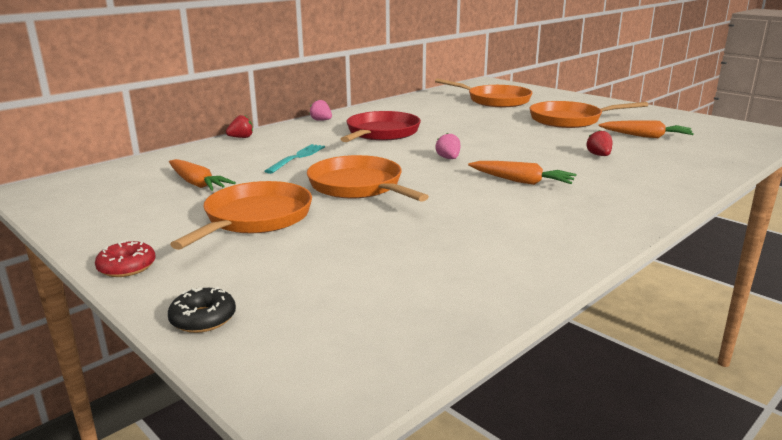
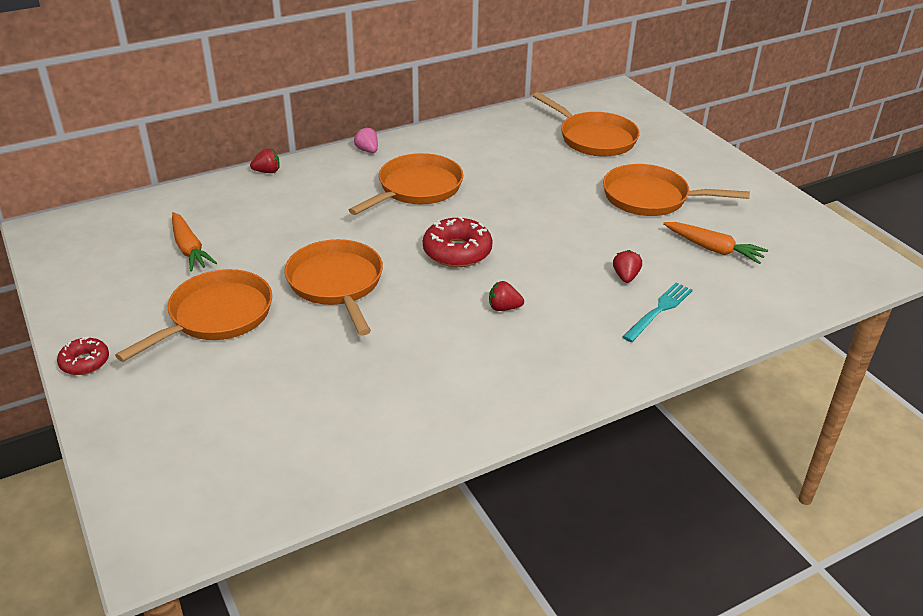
camera: 15 degrees right, 15 degrees up
black donut [168,287,236,333] -> none
turquoise fork [265,144,325,174] -> turquoise fork moved to [622,282,693,342]
red pan [341,111,421,142] -> orange pan [349,153,463,215]
pink strawberry [436,133,460,159] -> red donut [423,217,493,267]
orange carrot [468,161,577,185] -> red strawberry [489,281,524,311]

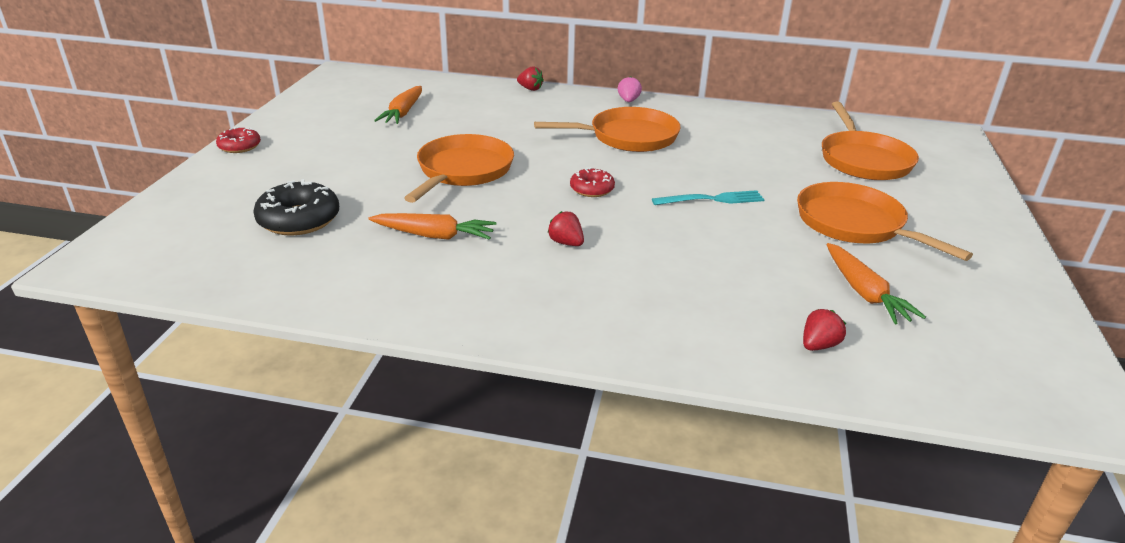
camera: 40 degrees right, 5 degrees down
orange pan [115,269,272,362] -> none
red donut [423,217,493,267] -> red donut [570,167,615,197], size x0.60
red strawberry [613,250,642,283] -> red strawberry moved to [803,309,846,351]
turquoise fork [622,282,693,342] -> turquoise fork moved to [652,190,765,205]
none -> black donut [253,179,339,235]
none -> orange carrot [368,213,496,240]

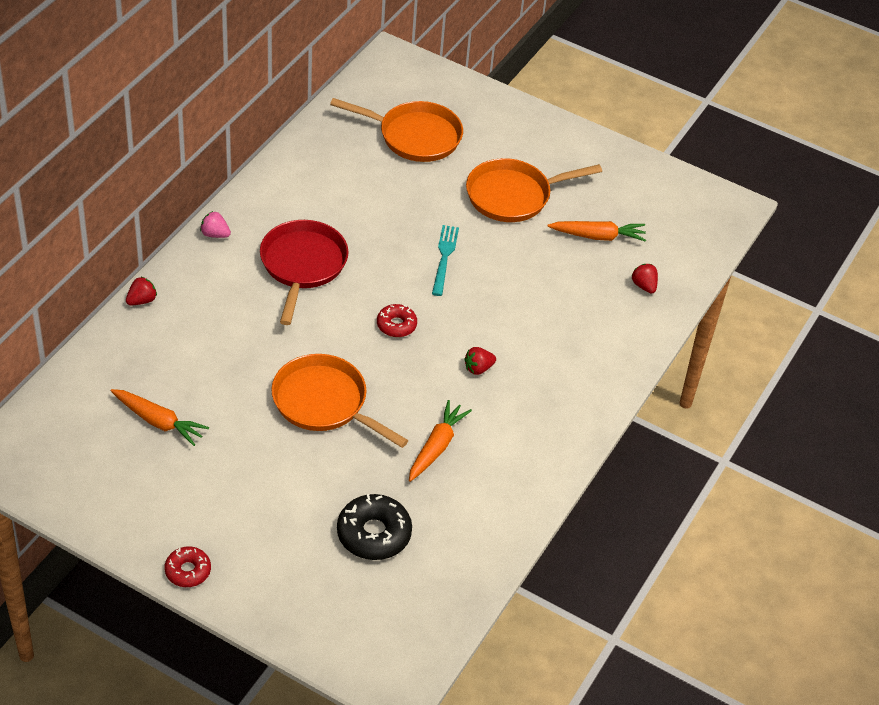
camera: 75 degrees left, 15 degrees up
orange pan [534,107,681,152] -> red pan [260,220,349,325]

